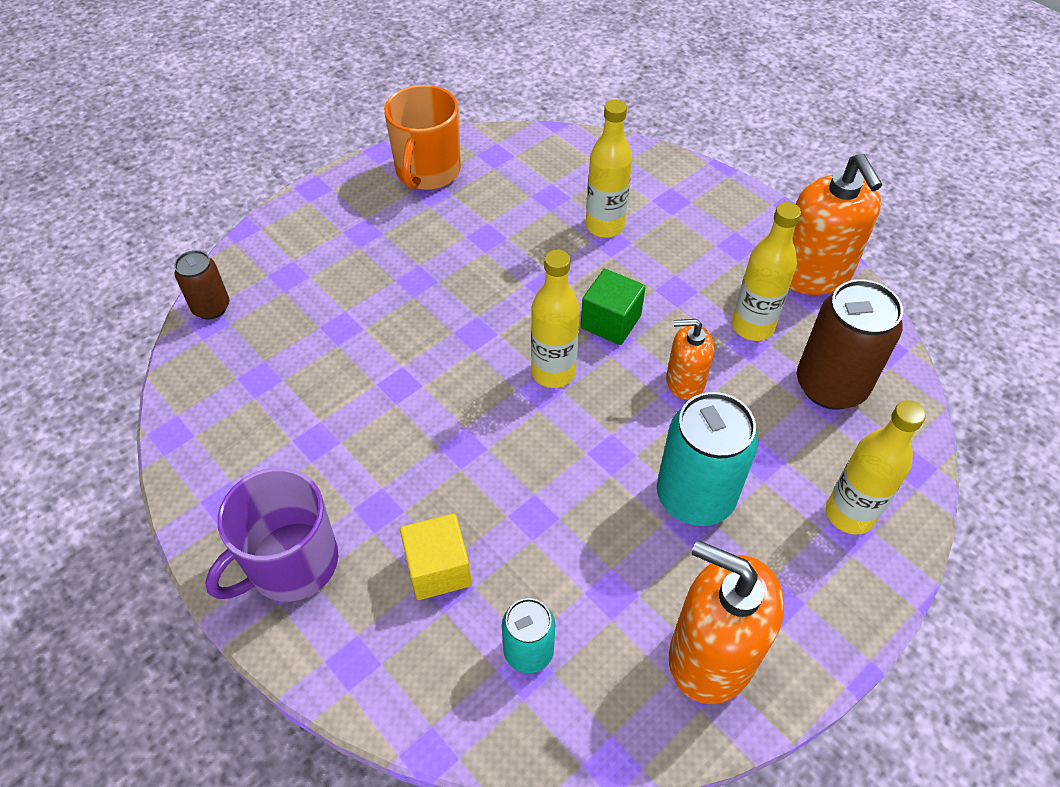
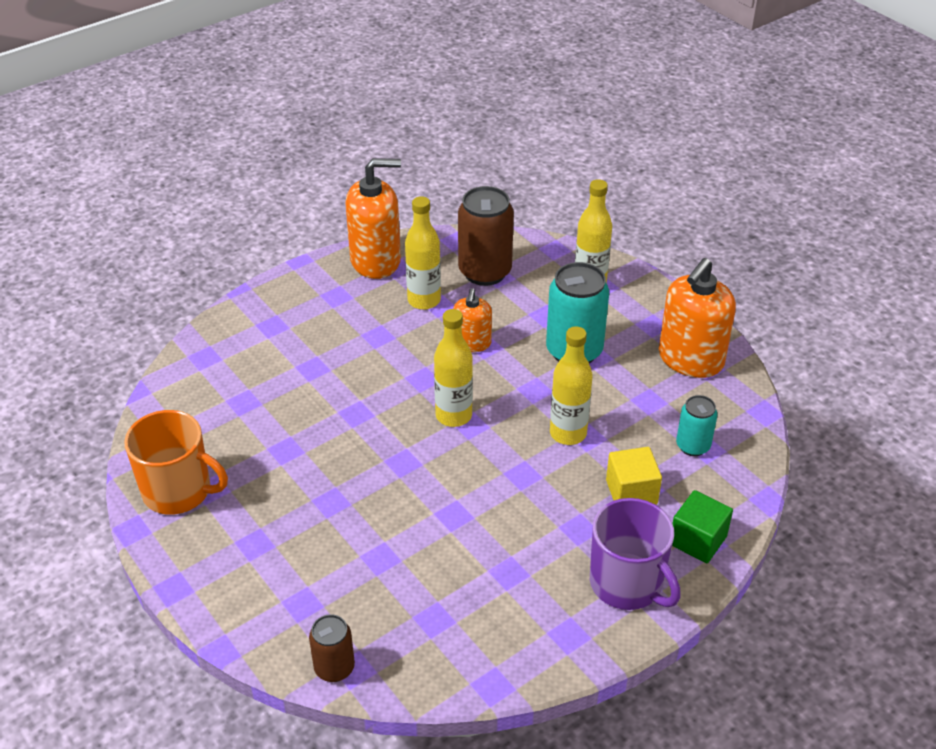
camera: 85 degrees left, 10 degrees down
green cube [581,269,646,345] -> green cube moved to [672,490,733,563]
yellow bottle [586,100,632,238] -> yellow bottle moved to [550,326,593,445]

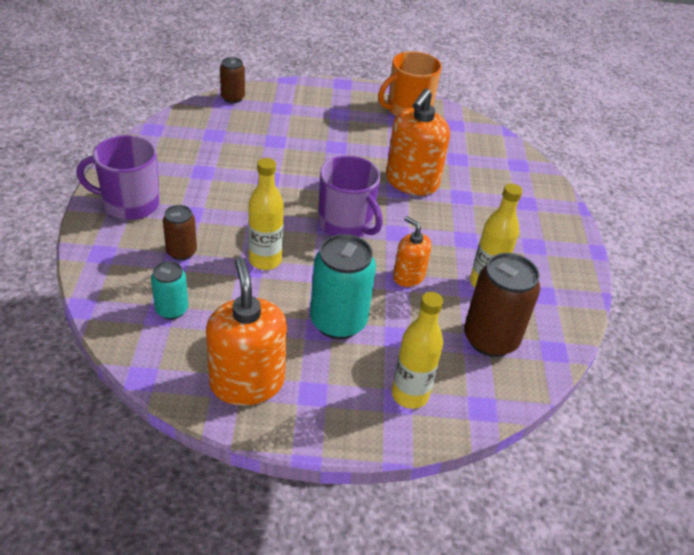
camera: 125 degrees right, 0 degrees up
orange soap dispenser [345,158,401,279] -> orange soap dispenser moved to [386,88,450,195]
yellow bottle [434,309,473,427] -> purple mug [318,156,383,237]
yellow cube [606,447,662,505] -> brown can [163,205,197,260]
green cube [672,490,733,563] -> none

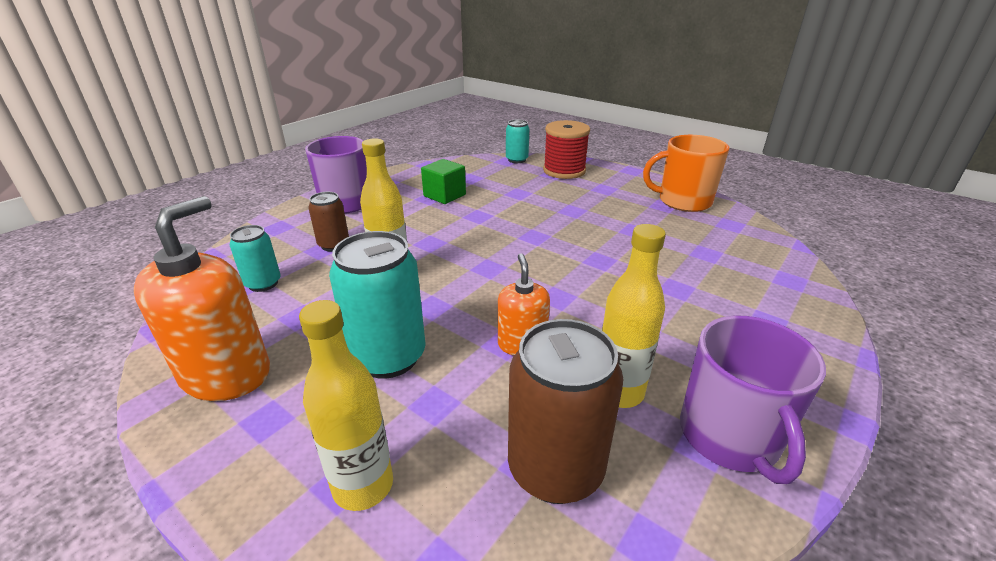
camera: 40 degrees right, 10 degrees down
brown can [220,57,245,103] -> turquoise can [506,119,529,163]
purple mug [318,156,383,237] -> purple mug moved to [680,316,826,484]
orange soap dispenser [386,88,450,195] -> none
none -> green cube [421,159,466,204]
none -> red spool [543,120,590,179]

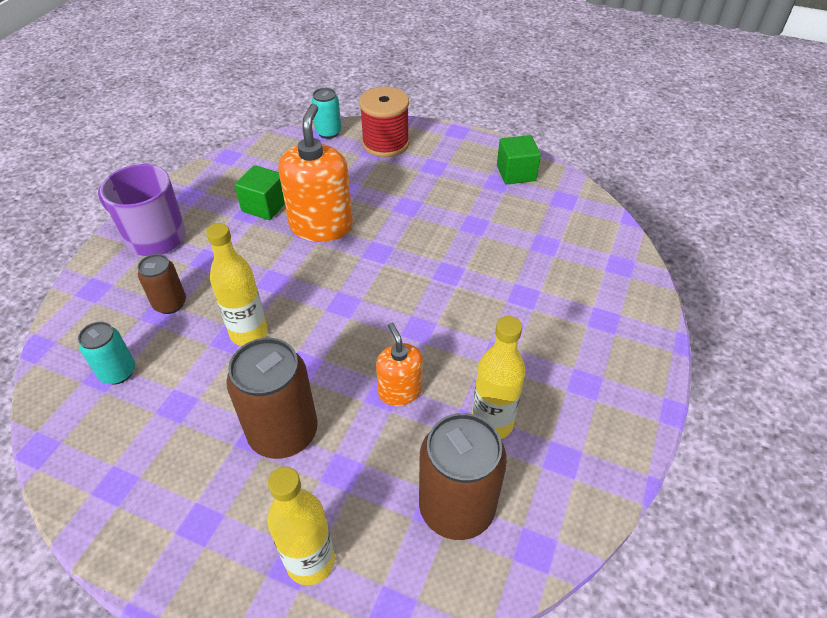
camera: 15 degrees left, 15 degrees up
orange soap dispenser [134,196,270,401] -> orange soap dispenser moved to [278,104,353,242]
turquoise can [329,231,426,379] -> brown can [226,338,318,459]
orange mug [643,135,729,212] -> green cube [497,135,541,184]
purple mug [680,316,826,484] -> none

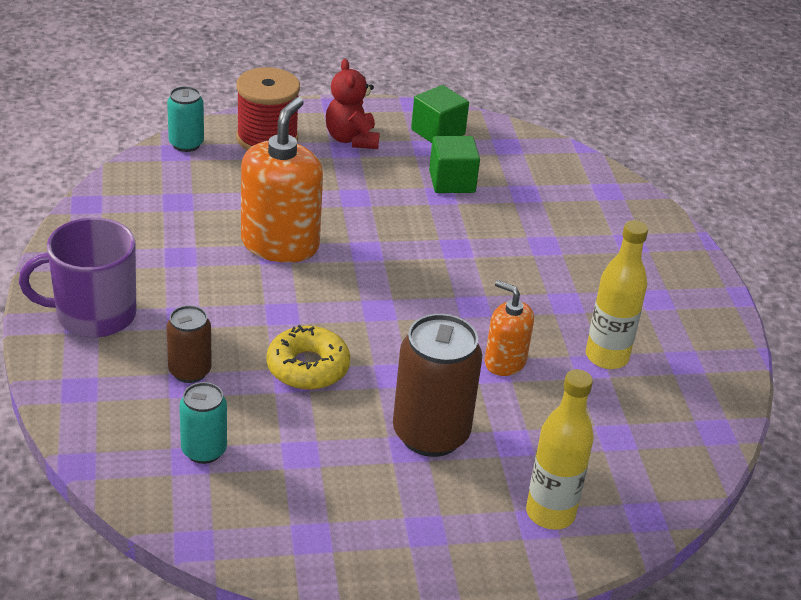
camera: 35 degrees left, 10 degrees down
yellow bottle [206,223,268,346] -> yellow donut [267,325,350,390]
green cube [235,165,285,220] -> green cube moved to [429,136,480,193]
orange soap dispenser [278,104,353,242] -> orange soap dispenser turned 45 degrees clockwise [241,97,323,263]
brown can [419,413,507,540] -> none
none -> red teddy bear [326,59,380,149]

